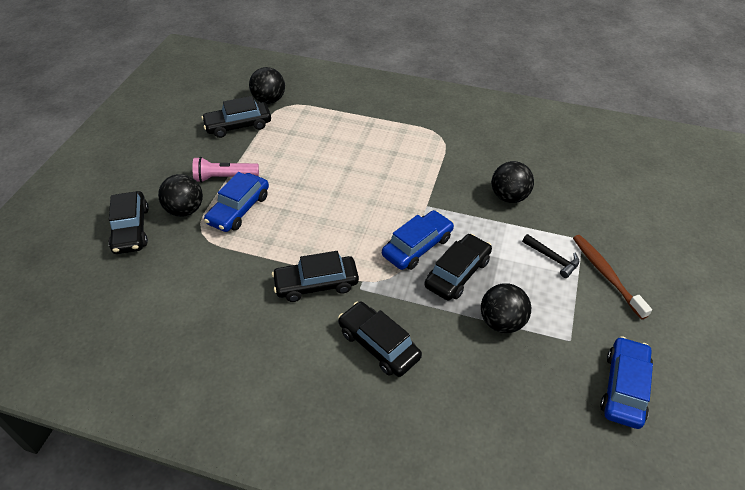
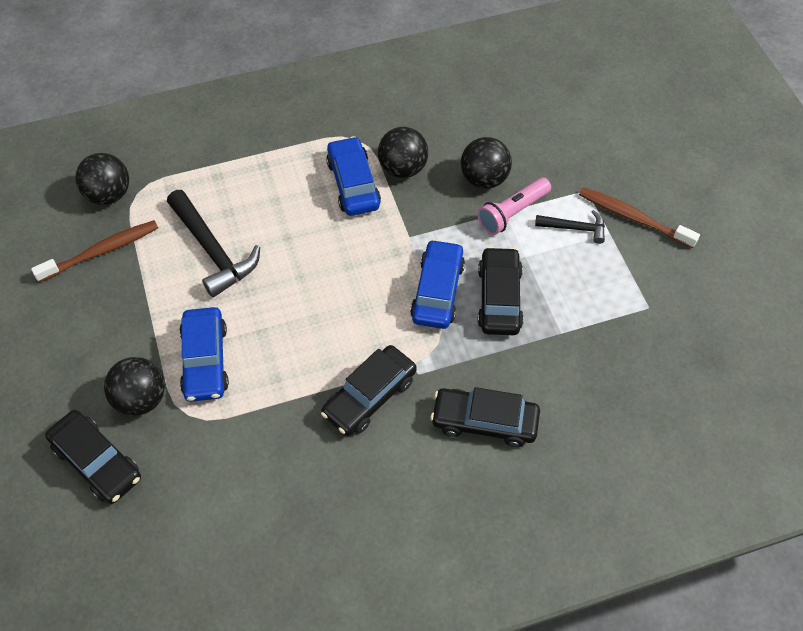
camera: 35 degrees left, 10 degrees up
pink flashlight [192,157,259,183] -> pink flashlight moved to [477,178,551,235]
black car [201,96,271,138] -> brown toothbrush [31,220,158,283]
black ball [481,284,531,333] -> black ball moved to [378,127,428,178]
blue car [600,336,653,429] -> blue car moved to [326,136,381,216]
none -> black hammer [167,190,260,298]

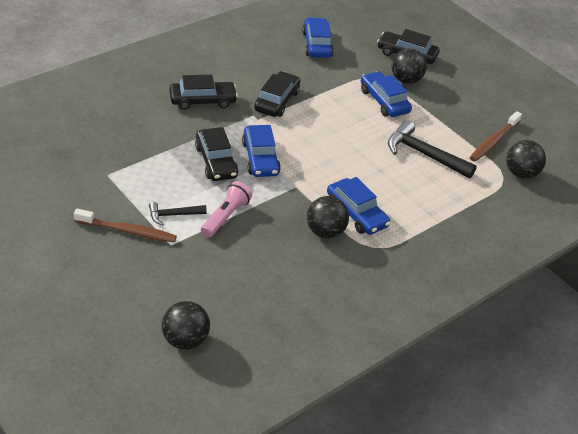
camera: 155 degrees right, 15 degrees down
black ball [461,137,512,189] -> black ball moved to [162,301,210,350]
none -> blue car [302,17,334,58]

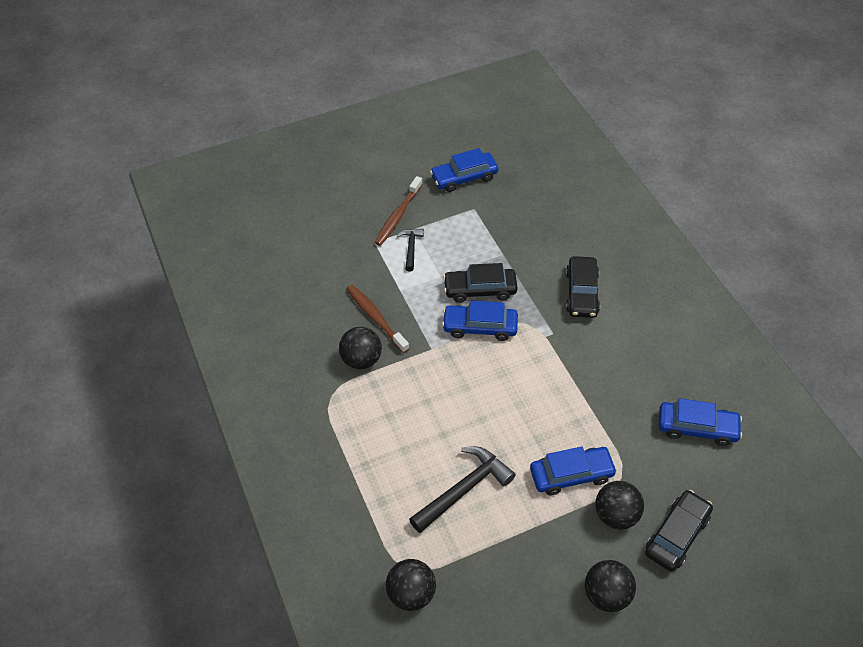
camera: 110 degrees right, 10 degrees up
black ball [162,301,210,350] -> black ball moved to [585,560,636,612]
pink flashlight [201,181,252,237] -> none
black car [254,71,301,117] -> none
blue car [327,177,391,235] -> blue car moved to [430,148,498,192]
brown toothbrush [470,111,522,162] -> brown toothbrush moved to [346,285,409,353]

